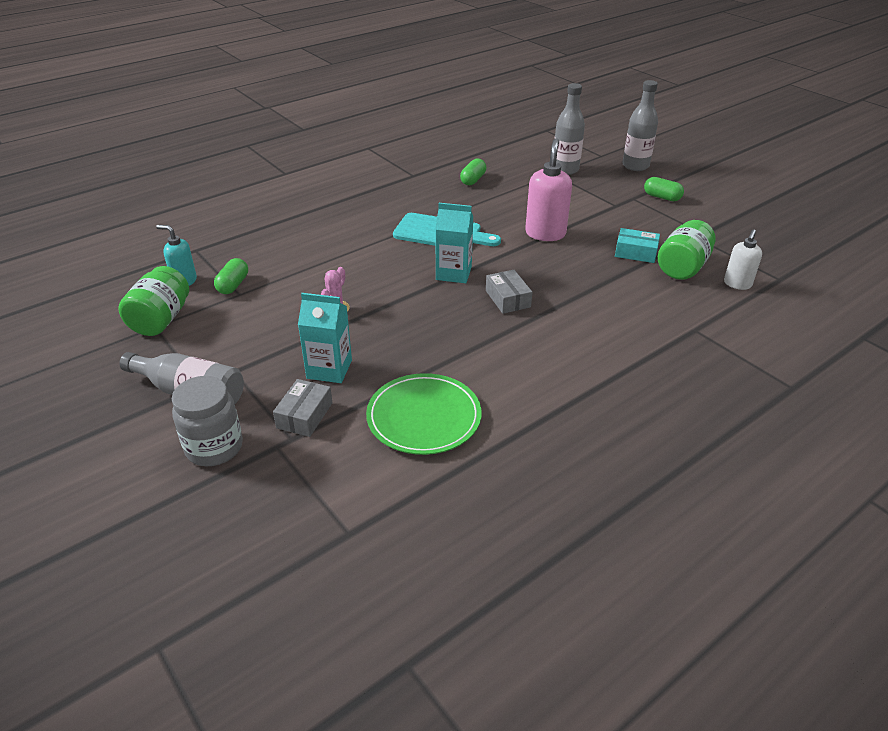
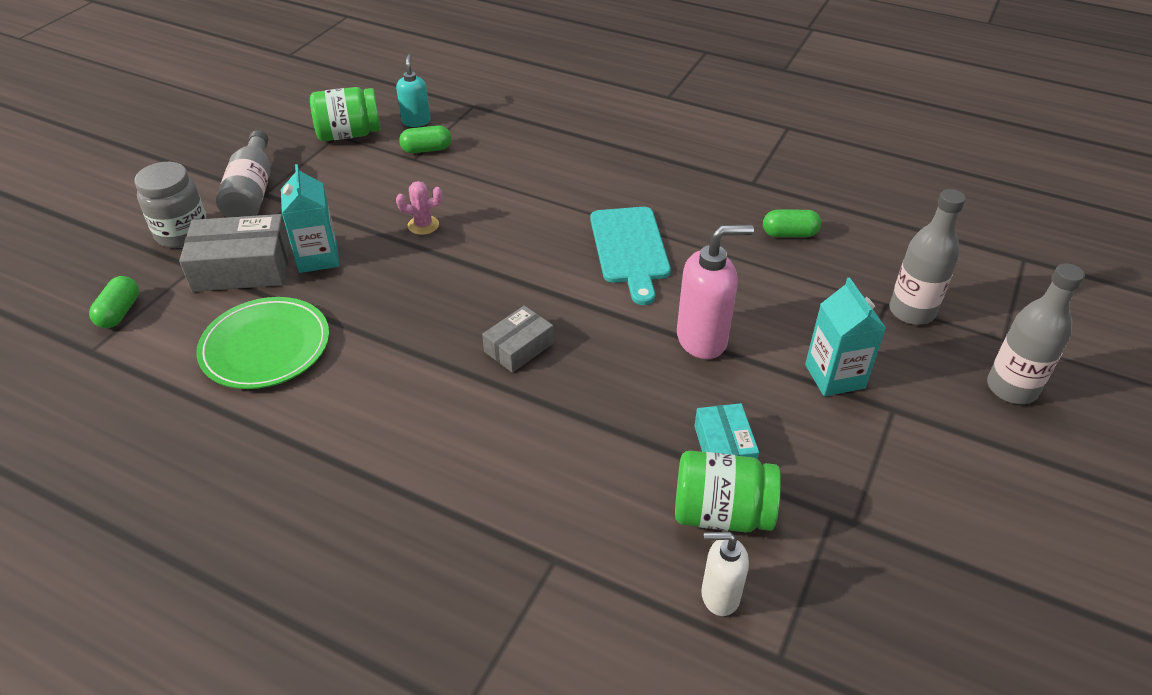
camera: 65 degrees right, 5 degrees up
grey box [273,379,332,437] -> grey box [179,214,291,292], size x1.69
turquoise carton [435,203,473,283] -> turquoise carton moved to [805,277,886,396]
green capsule [644,177,684,201] -> green capsule moved to [89,276,139,328]

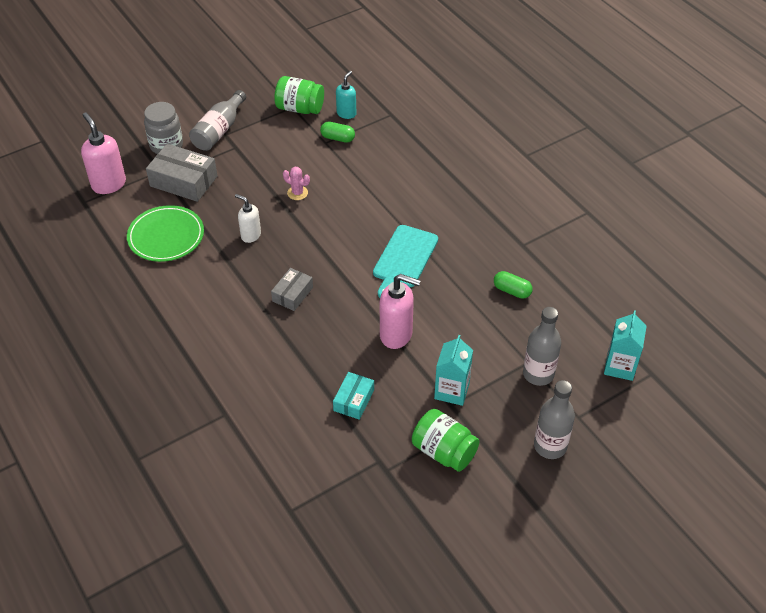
camera: 30 degrees right, 5 degrees up
green capsule [89,276,139,328] -> pink soap dispenser [81,112,126,194]
turquoise carton [281,164,340,273] -> turquoise carton moved to [604,310,647,381]
grey box [482,306,554,373] -> grey box turned 45 degrees counterclockwise [271,268,313,311]
green jar [675,450,781,532] -> green jar moved to [412,409,480,472]
white soap dispenser [701,532,749,616] -> white soap dispenser moved to [235,194,261,243]

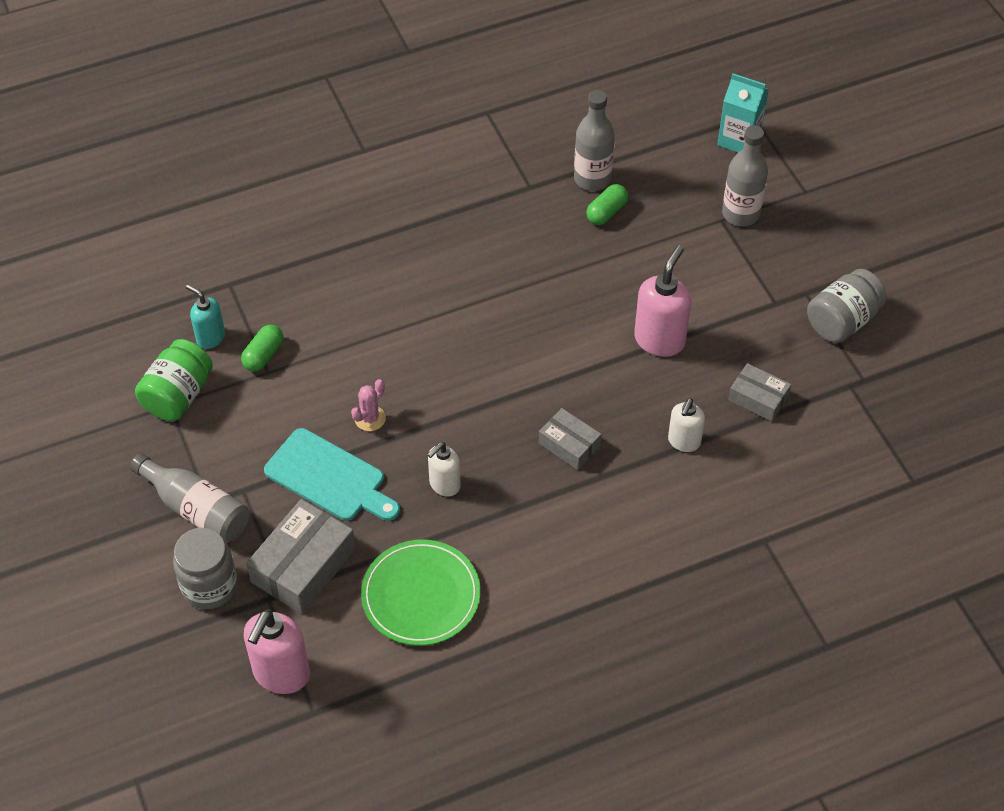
camera: 80 degrees left, 5 degrees up
pink soap dispenser [81,112,126,194] -> pink soap dispenser turned 45 degrees counterclockwise [244,609,310,694]
turquoise box [333,372,374,420] -> grey box [728,363,791,422]
turquoise cutting board [373,225,438,298] -> turquoise cutting board moved to [264,428,400,521]
green jar [412,409,480,472] -> grey jar [807,269,887,343]
turquoise carton [434,335,473,406] -> none
grey bottle [534,380,575,459] -> grey bottle moved to [574,90,615,191]
none -> white soap dispenser [668,398,705,452]

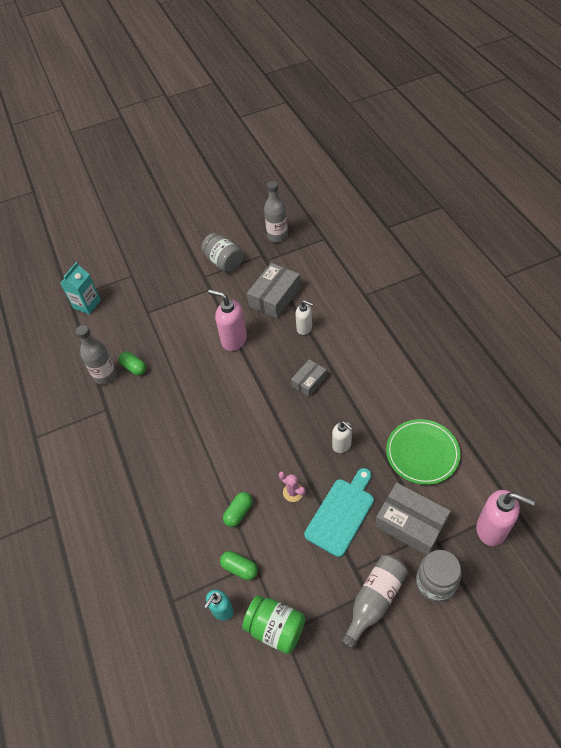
camera: 85 degrees left, 0 degrees up
grey bottle [722,125,768,226] -> grey bottle moved to [264,181,288,242]
grey box [728,363,791,422] -> grey box [247,263,301,318], size x1.69
none -> green capsule [223,492,252,527]

